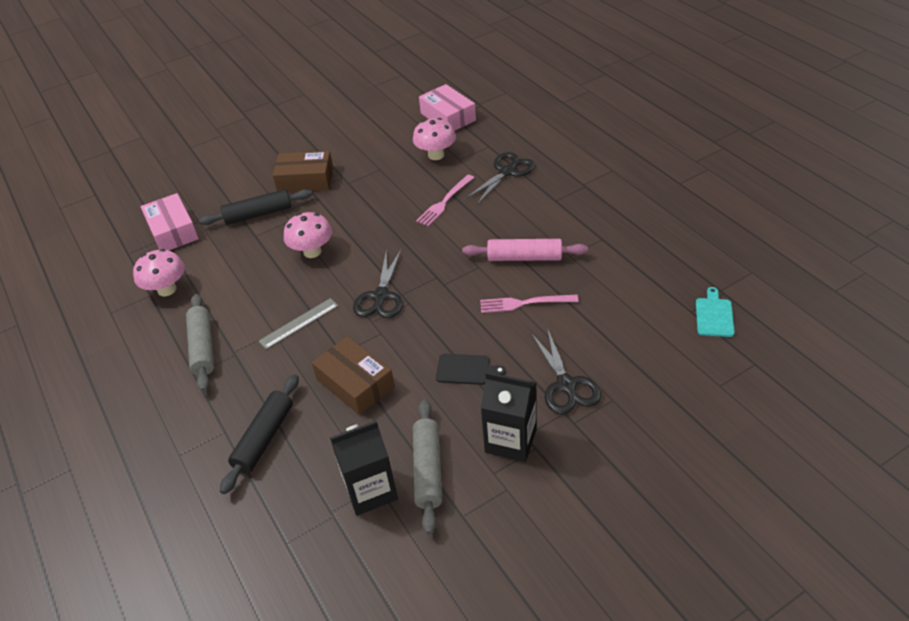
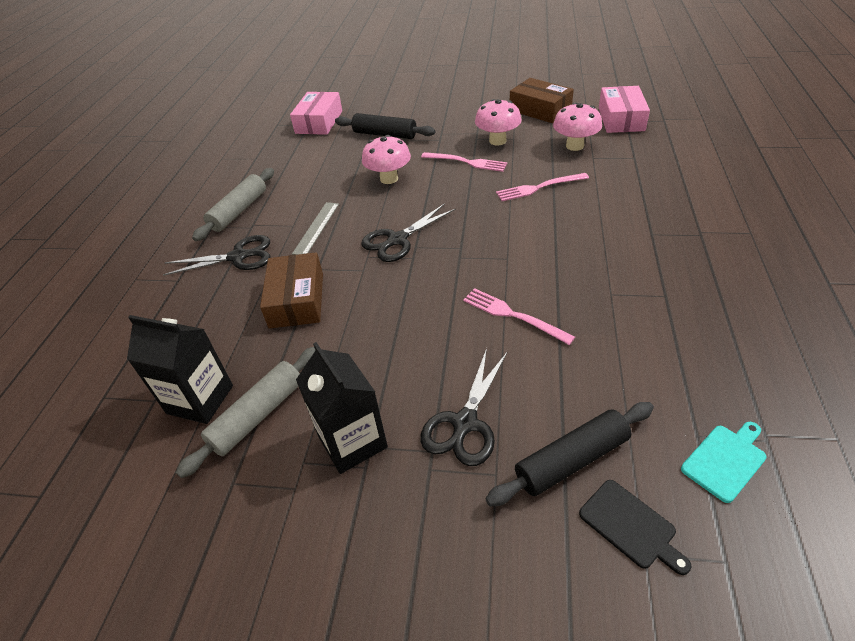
camera: 40 degrees right, 0 degrees up
pink mushroom [133,249,185,296] -> pink mushroom moved to [475,99,522,146]
black rolling pin [220,374,299,494] -> black rolling pin moved to [485,402,654,506]
grey ruler [259,298,338,349] -> grey ruler turned 75 degrees counterclockwise [292,202,339,255]
brown box [272,151,333,192] -> brown box moved to [510,78,574,123]
black cutting board [436,354,506,385] -> black cutting board moved to [579,480,691,575]
pink rolling pin [462,239,588,261] -> none
black scissors [465,152,535,204] -> black scissors moved to [163,235,271,276]
none -> pink fork [421,152,507,172]

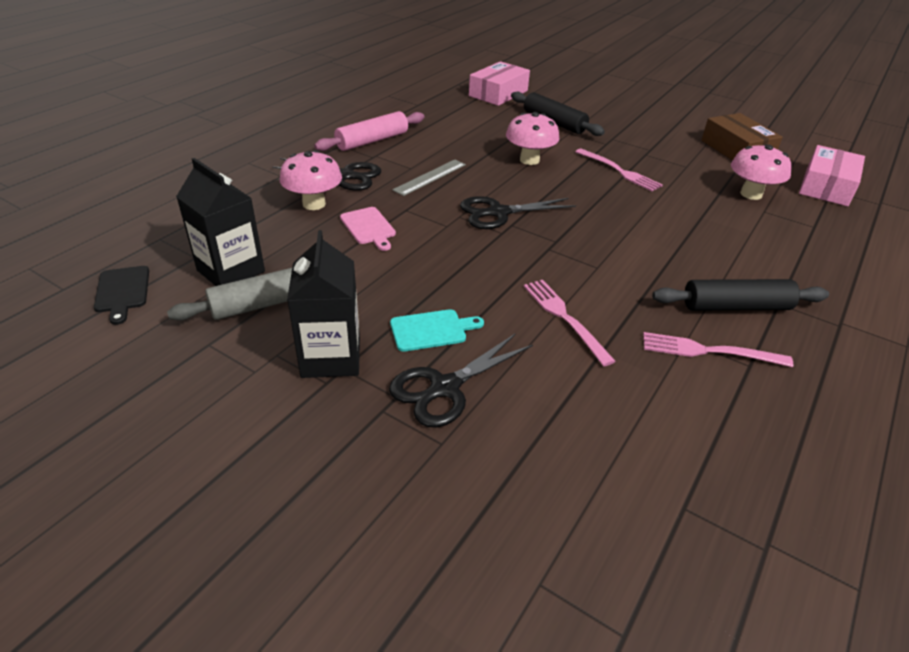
camera: 20 degrees right, 5 degrees down
grey rolling pin [192,168,274,241] -> pink rolling pin [314,111,425,151]
brown box [260,252,323,329] -> pink cutting board [340,207,396,251]
pink mushroom [475,99,522,146] -> pink mushroom moved to [280,150,342,210]
black rolling pin [485,402,654,506] -> black rolling pin moved to [652,279,829,311]
pink fork [496,173,589,201] -> pink fork moved to [643,332,793,367]
black cutting board [579,480,691,575] -> black cutting board moved to [94,266,149,325]
turquoise cutting board [681,422,767,503] -> turquoise cutting board moved to [390,309,484,352]

